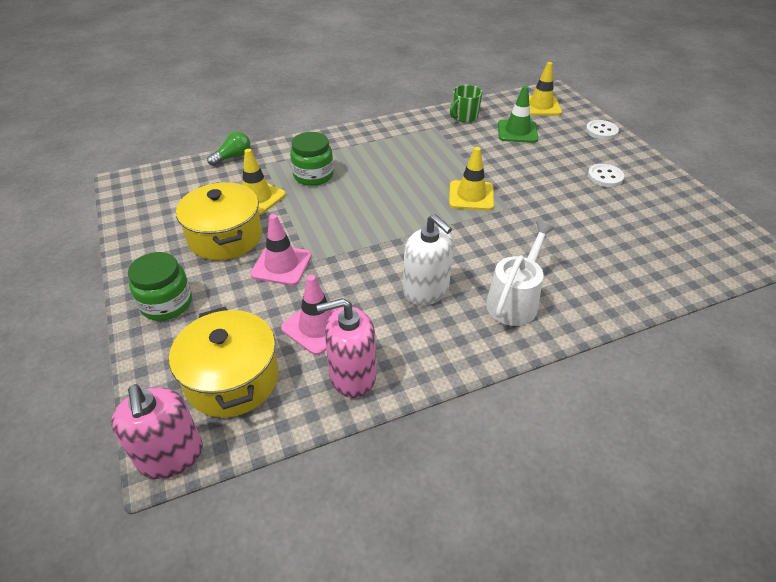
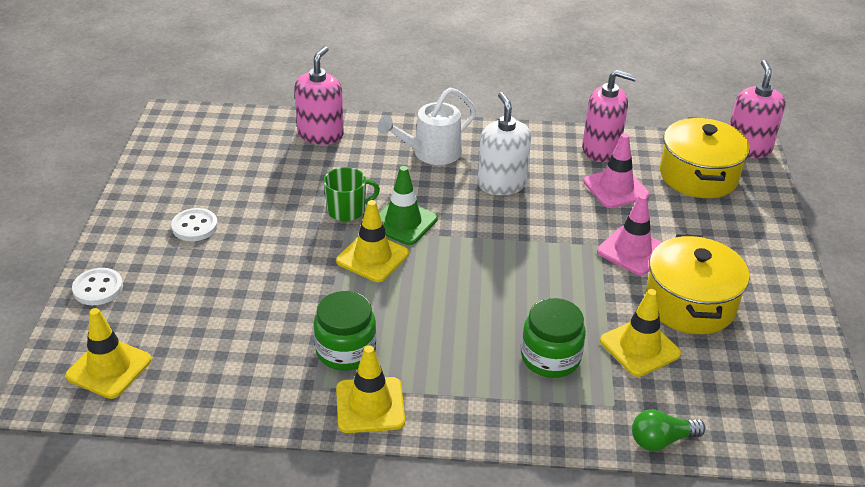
camera: 155 degrees left, 5 degrees down
green jar [128,252,192,321] -> green jar moved to [314,291,376,371]
green mug [450,85,483,122] -> green mug moved to [324,167,380,221]
green traffic cone [498,86,538,143] -> green traffic cone moved to [379,166,438,245]
none -> pink soap dispenser [295,46,344,145]
none -> yellow traffic cone [336,345,405,433]

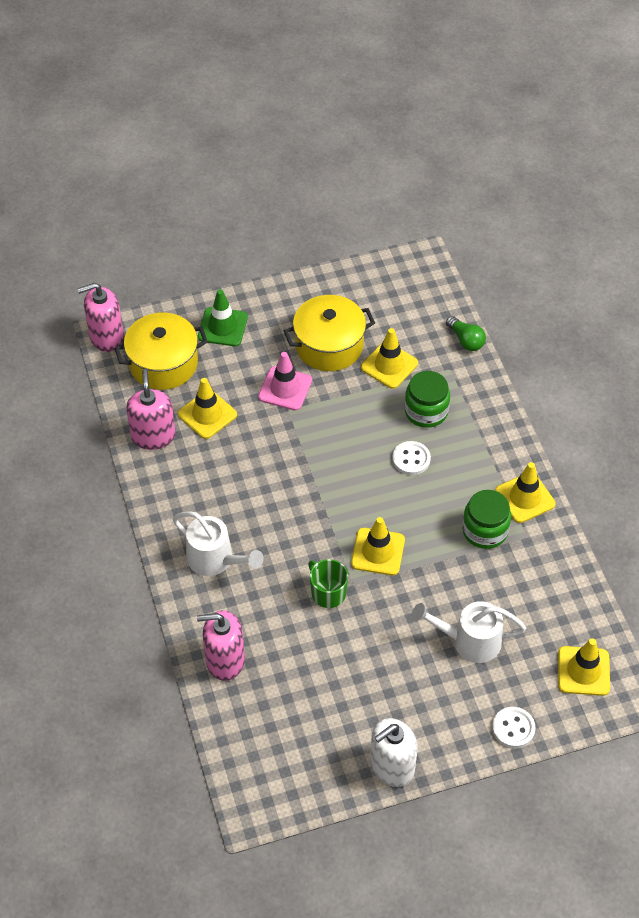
camera: 110 degrees left, 15 degrees up
white button [171,208,218,241] -> white button moved to [392,441,431,475]
green traffic cone [379,166,438,245] -> green traffic cone moved to [198,289,248,346]
white soap dispenser [478,92,531,195] -> white soap dispenser moved to [370,718,418,787]
pink traffic cone [583,133,650,208] -> yellow traffic cone [178,378,237,439]
none -> white watering can [412,601,526,663]

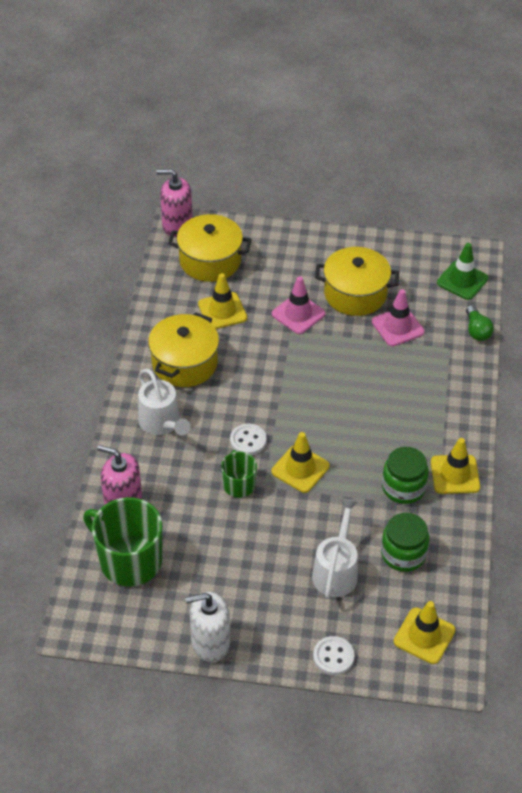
camera: 25 degrees right, 5 degrees down
pink soap dispenser [126,369,176,450] -> none
green traffic cone [198,289,248,346] -> green traffic cone moved to [437,243,488,300]
yellow traffic cone [361,328,418,389] -> pink traffic cone [372,289,424,347]
white button [392,441,431,475] -> white button moved to [230,424,267,455]
green jar [405,371,450,428] -> green jar moved to [381,513,429,572]
white watering can [412,601,526,663] -> white watering can turned 75 degrees clockwise [312,498,358,599]
none -> green mug [83,497,162,587]
none -> yellow pot [148,312,219,387]

